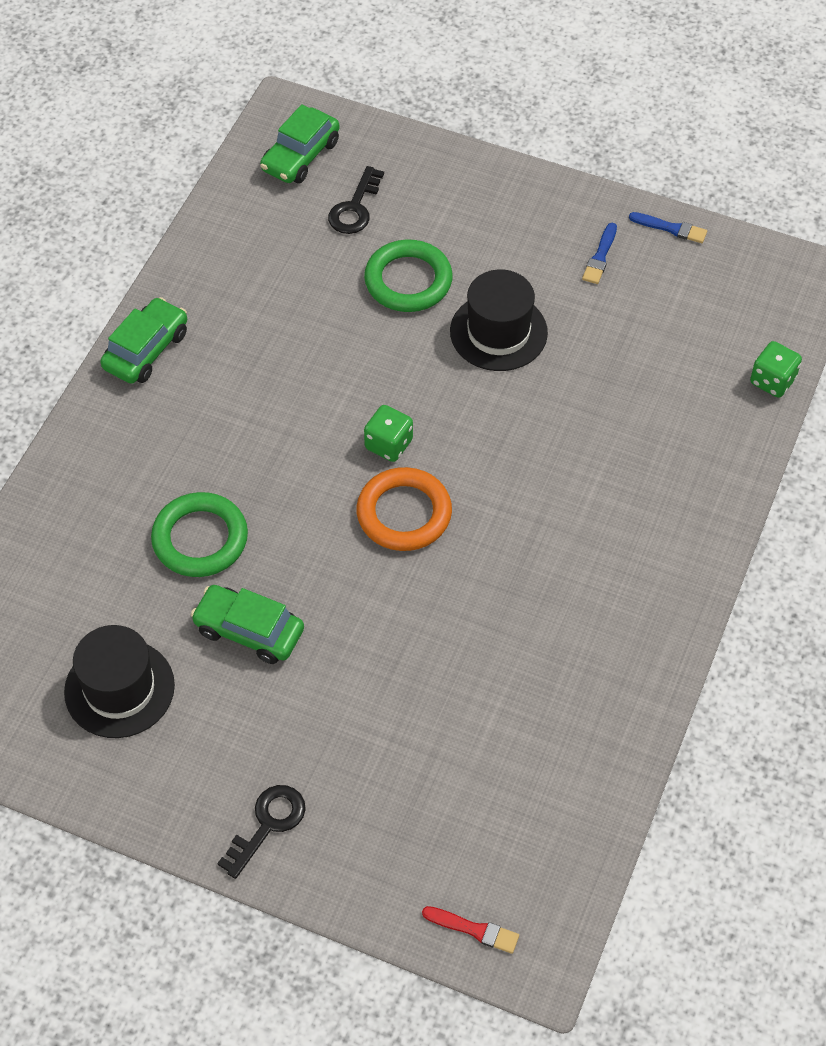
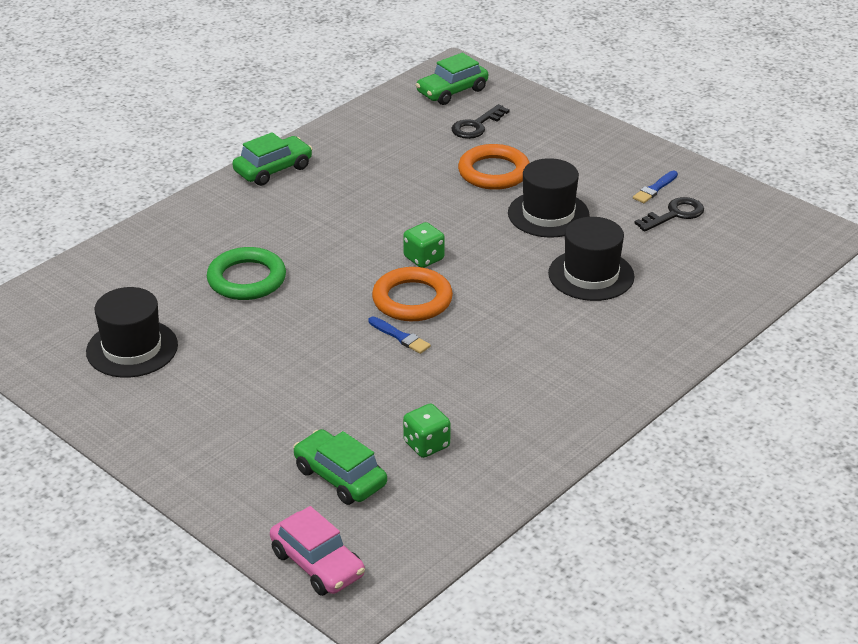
camera: 20 degrees right, 20 degrees down
green car [191,585,304,664] -> green car moved to [293,429,387,505]
black key [217,785,306,879] -> black key moved to [634,197,704,232]
green ring [364,239,453,312] -> orange ring [458,144,530,190]
red brush [422,906,519,954] -> pink car [270,506,365,596]
blue brush [629,212,707,243] -> blue brush moved to [368,316,431,354]
green dice [750,341,802,398] -> green dice moved to [403,404,451,458]
none -> black hat [548,217,635,301]

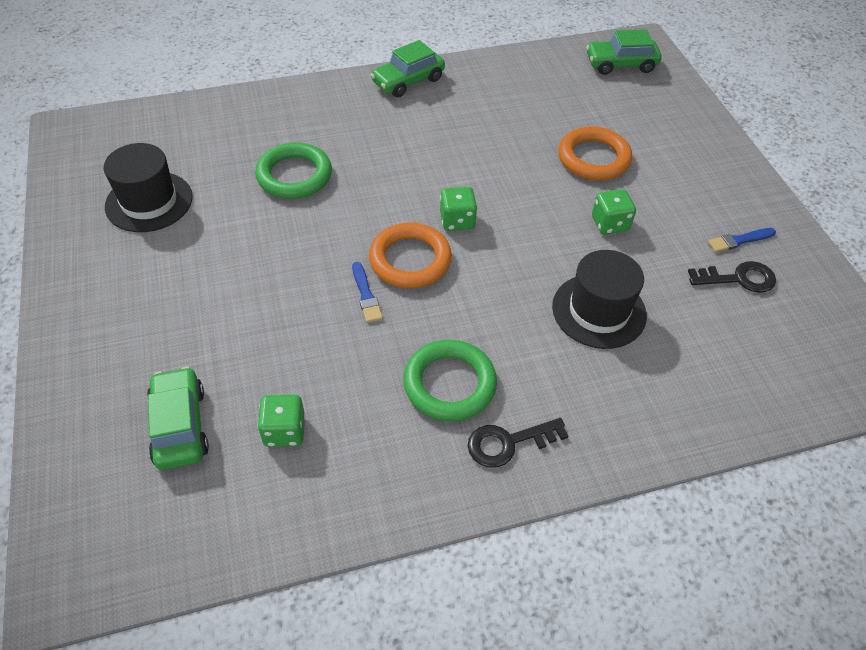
camera: 30 degrees right, 15 degrees up
green car [232,132,313,186] -> green car turned 150 degrees clockwise [370,40,445,97]
pink car [270,506,365,596] -> none
black key [452,104,510,139] -> black key moved to [468,418,568,468]
black hat [508,158,590,238] -> green dice [592,189,636,235]
none -> green ring [403,340,497,421]

